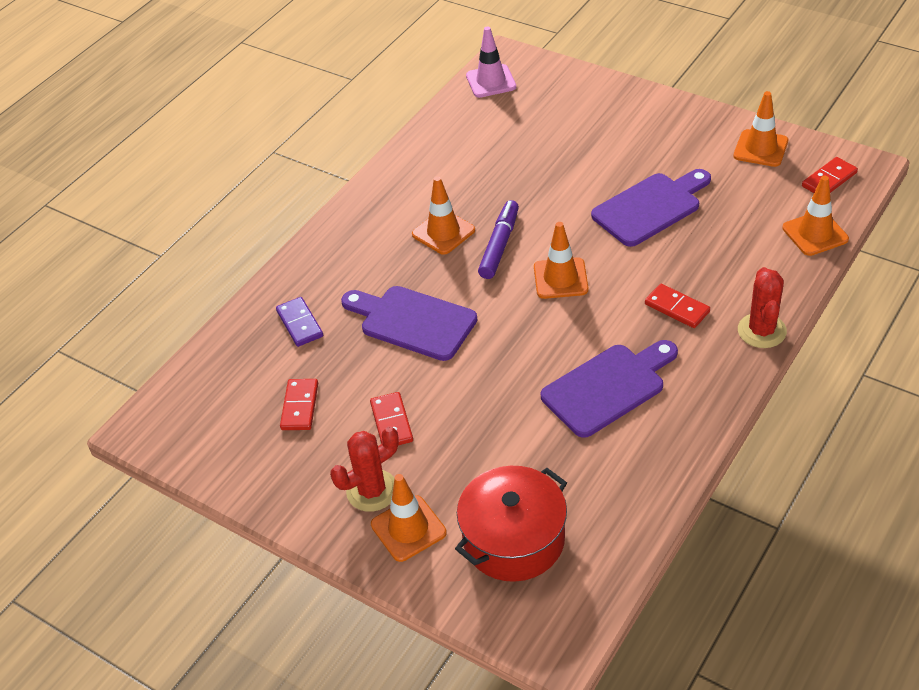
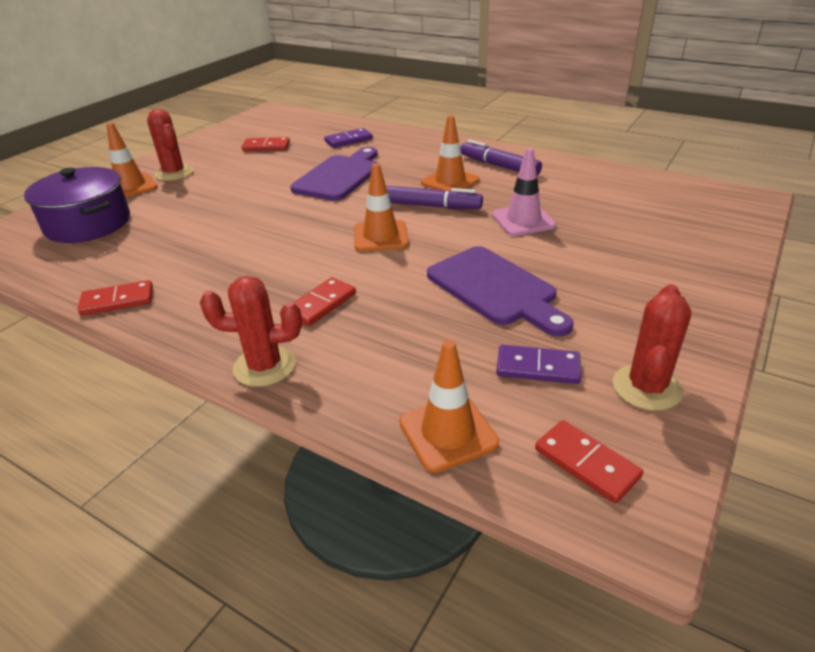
camera: 85 degrees right, 10 degrees down
red domino [370,392,413,445] -> red domino moved to [78,280,153,316]
red pot [455,466,567,582] -> purple pot [24,167,130,243]
pink traffic cone [466,26,516,98] -> pink traffic cone moved to [492,148,556,236]
purple cutting board [541,340,678,438] -> none
orange traffic cone [733,91,788,167] -> red cactus [613,284,691,411]
none -> purple marker [460,140,542,176]
none -> purple domino [496,345,581,384]

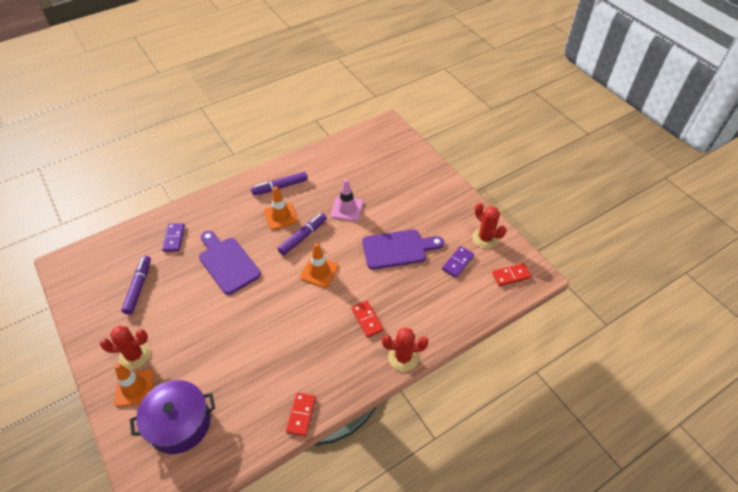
camera: 65 degrees left, 15 degrees up
red cactus [200,276,302,387] -> red cactus turned 60 degrees clockwise [382,327,428,371]
red domino [242,137,290,151] -> purple marker [122,256,151,315]
orange traffic cone [399,340,499,472] -> none

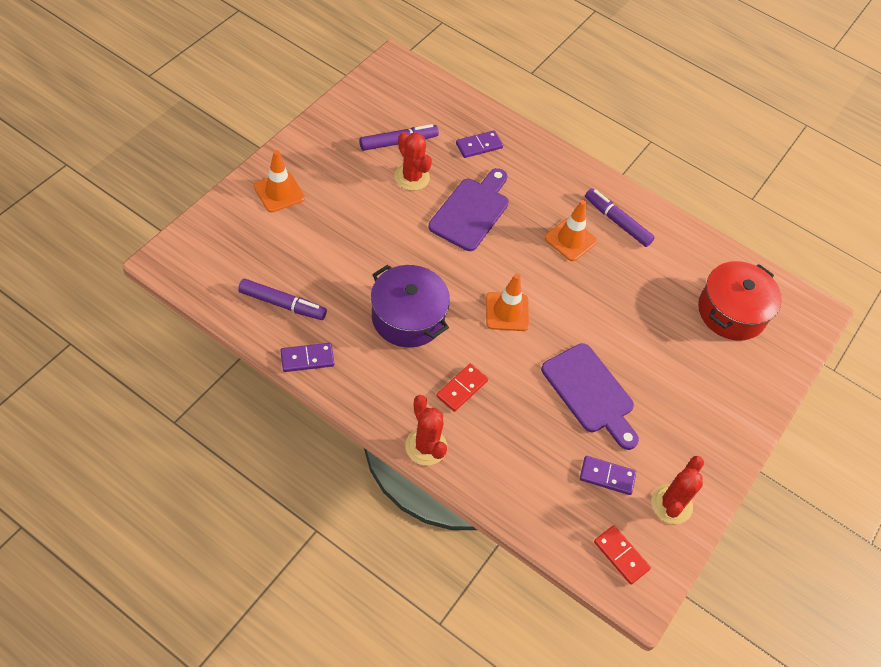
camera: 60 degrees right, 5 degrees up
red cactus [100,326,150,369] -> red cactus moved to [394,132,432,191]
purple pot [130,380,215,454] -> purple pot moved to [371,265,450,348]
purple marker [278,213,327,256] -> purple marker moved to [238,279,327,320]
red domino [286,393,316,437] -> purple domino [280,343,334,372]
pink traffic cone [331,179,363,221] -> none
none -> red pot [698,261,782,341]

